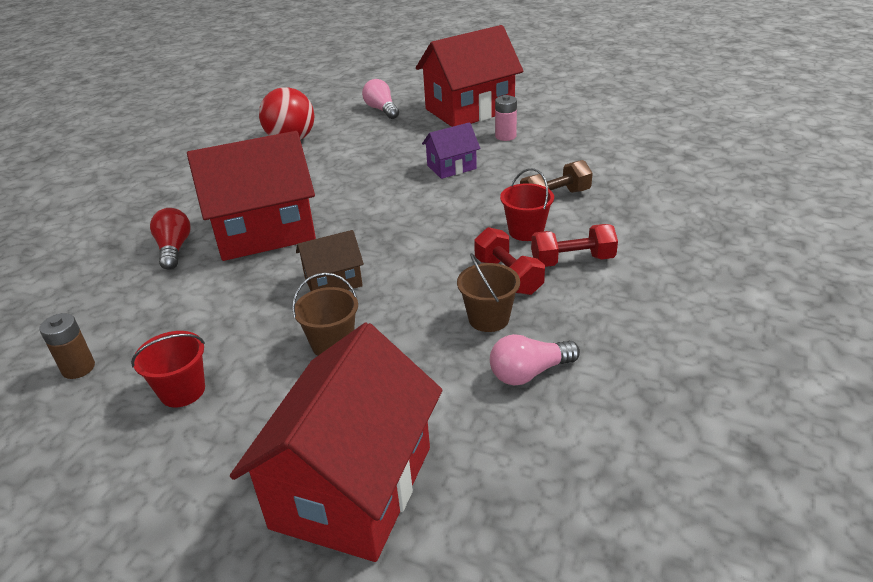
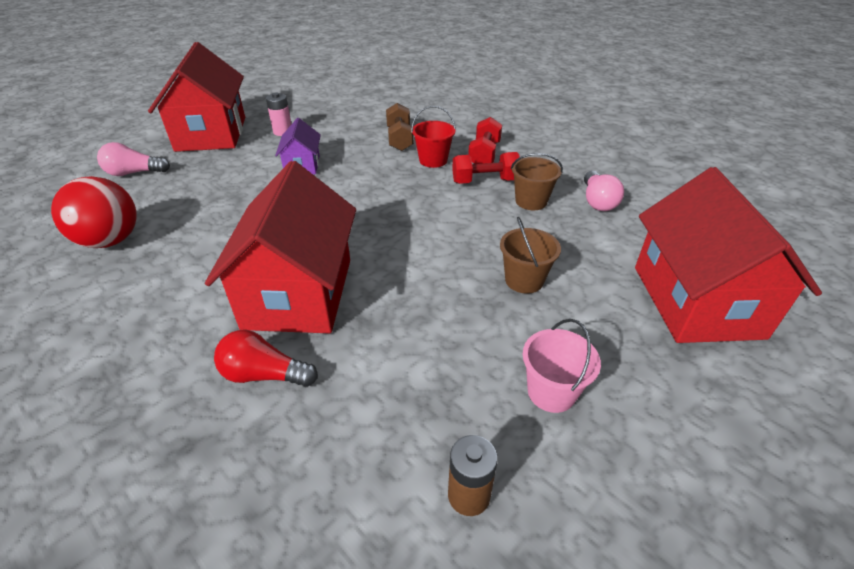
camera: 70 degrees left, 5 degrees up
red bucket [131,331,205,407] -> pink bucket [523,319,601,413]
red house [230,323,442,562] -> red house turned 45 degrees clockwise [635,167,822,343]
brown house [296,230,364,291] -> none

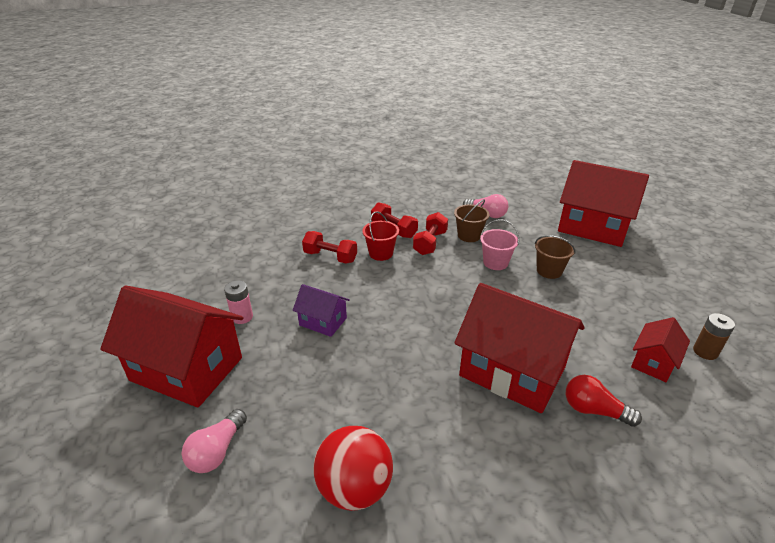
camera: 60 degrees left, 5 degrees down
red light bulb [214,330,318,387] -> red light bulb turned 75 degrees clockwise [566,375,642,427]
brown dumbbell [386,103,414,151] -> red dumbbell [302,231,357,264]
pink bucket [523,319,601,413] -> pink bucket moved to [480,219,519,270]
none -> red house [631,317,690,382]

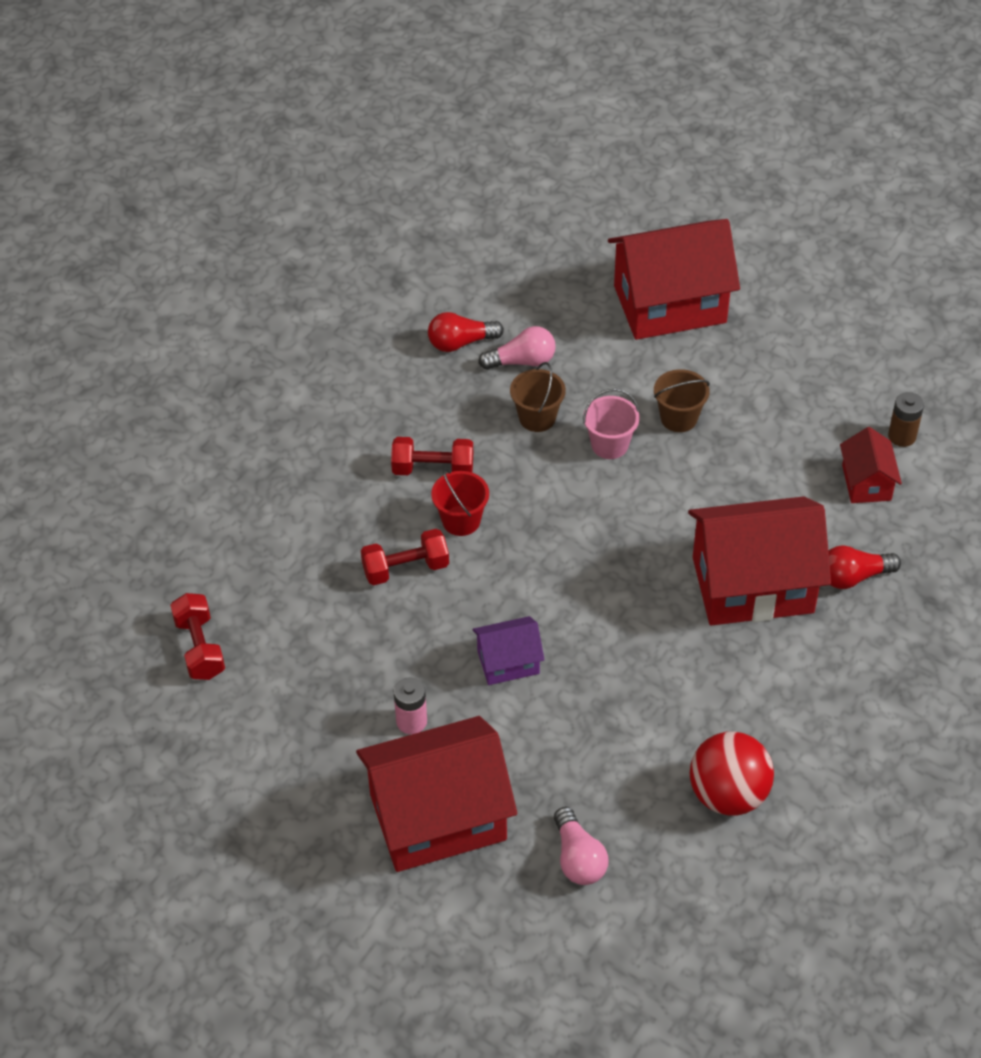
camera: 40 degrees left, 15 degrees up
red dumbbell [413,212,448,255] -> red dumbbell moved to [170,593,225,680]
none -> red light bulb [428,312,504,352]

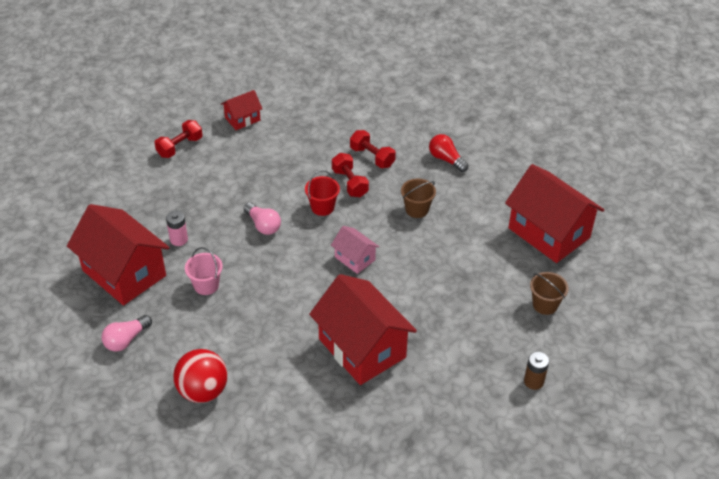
camera: 60 degrees right, 5 degrees down
red dumbbell [361,529,449,585] -> red dumbbell moved to [350,130,396,168]
purple house [472,616,545,685] -> none
pink light bulb [478,326,556,370] -> pink light bulb moved to [244,203,281,235]
pink bucket [583,389,640,459] -> pink bucket moved to [185,247,223,295]
brown bucket [654,369,710,432] -> brown bucket moved to [530,272,569,315]
red light bulb [829,545,901,589] -> none
red house [840,427,902,503] -> red house moved to [221,90,262,130]
none -> pink house [331,226,379,274]

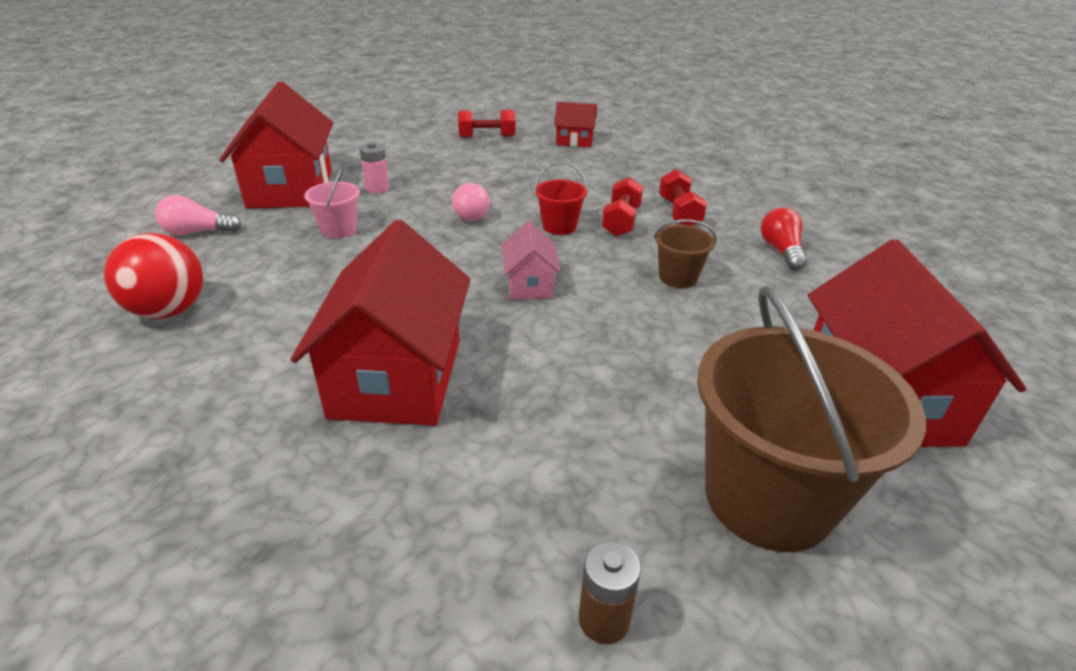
camera: 40 degrees right, 10 degrees down
brown bucket [530,272,569,315] -> brown bucket [697,286,926,552], size x2.19

